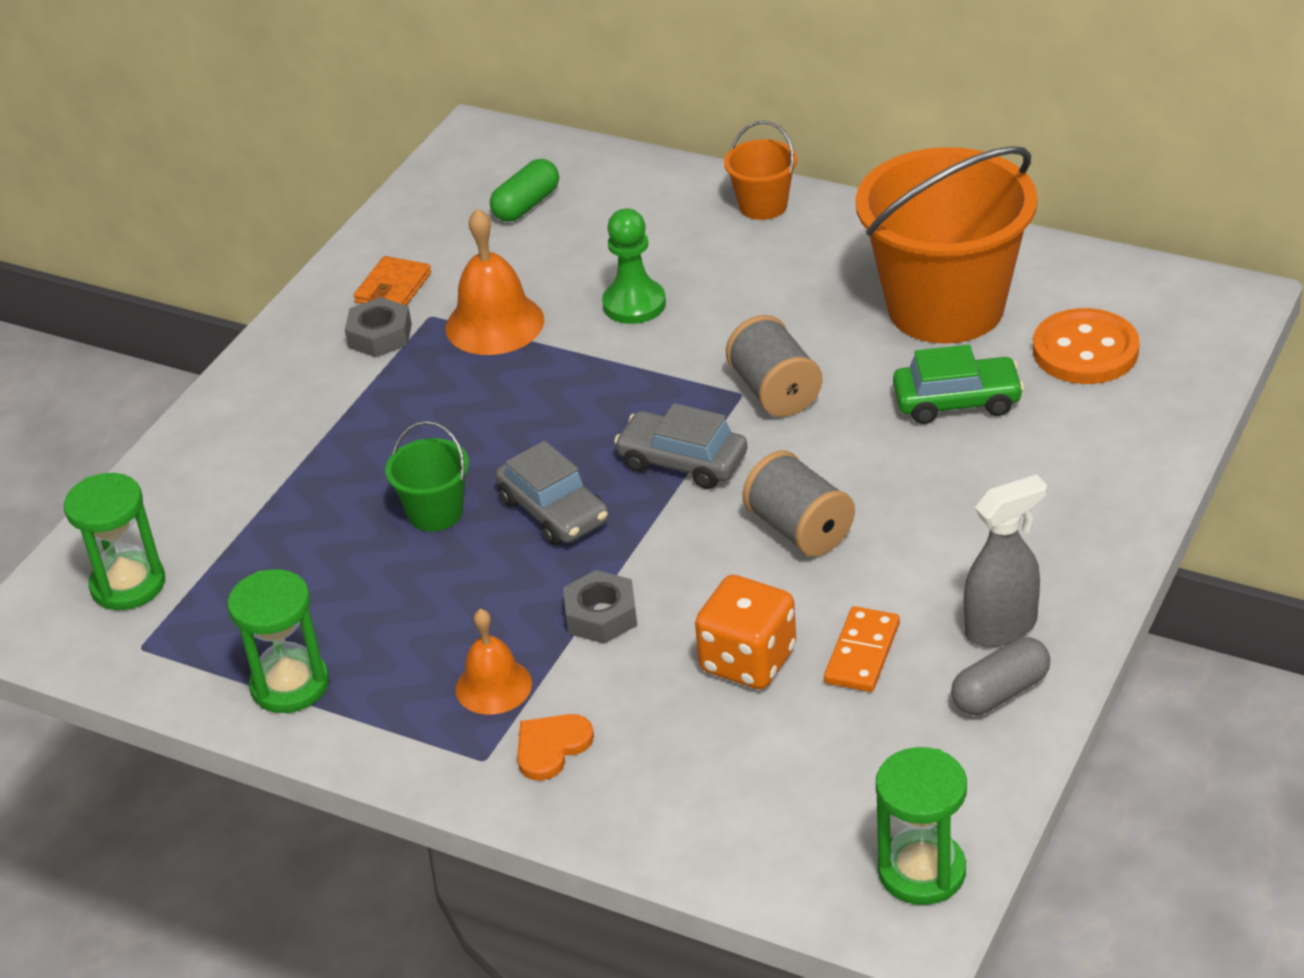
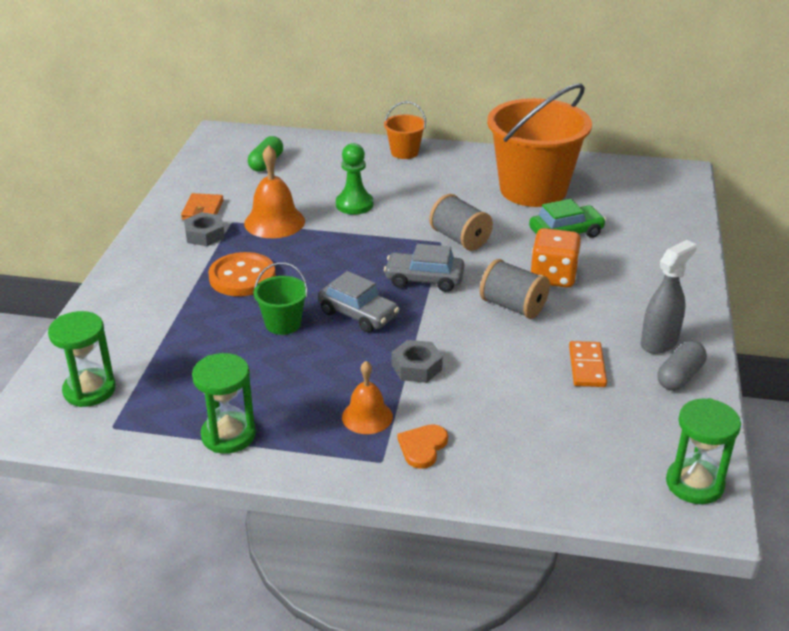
camera: 20 degrees left, 5 degrees down
orange dice [695,575,796,689] -> orange dice moved to [531,228,581,288]
orange button [1033,308,1139,384] -> orange button moved to [208,252,276,296]

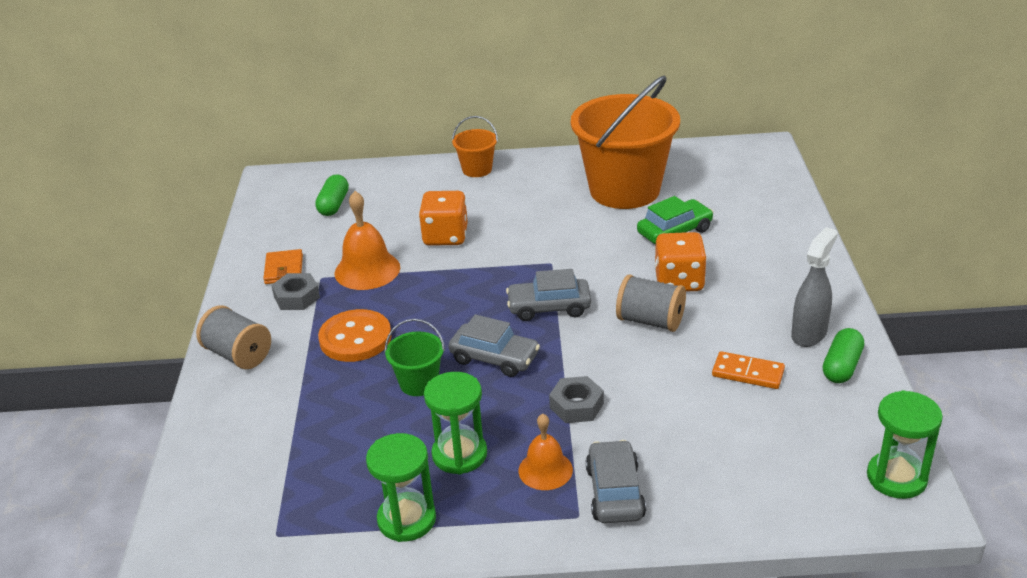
camera: 10 degrees left, 0 degrees up
green hourglass [48,311,116,407] -> green hourglass moved to [424,372,487,474]
green pawn [336,143,373,215] -> orange dice [419,191,468,246]
orange heart [397,424,448,469] -> grey car [586,440,646,523]
grey spool [429,194,493,251] -> grey spool moved to [196,305,271,369]
orange domino [569,341,607,387] -> orange domino turned 60 degrees counterclockwise [712,351,785,389]
grey capsule [657,341,707,391] -> green capsule [823,328,864,383]

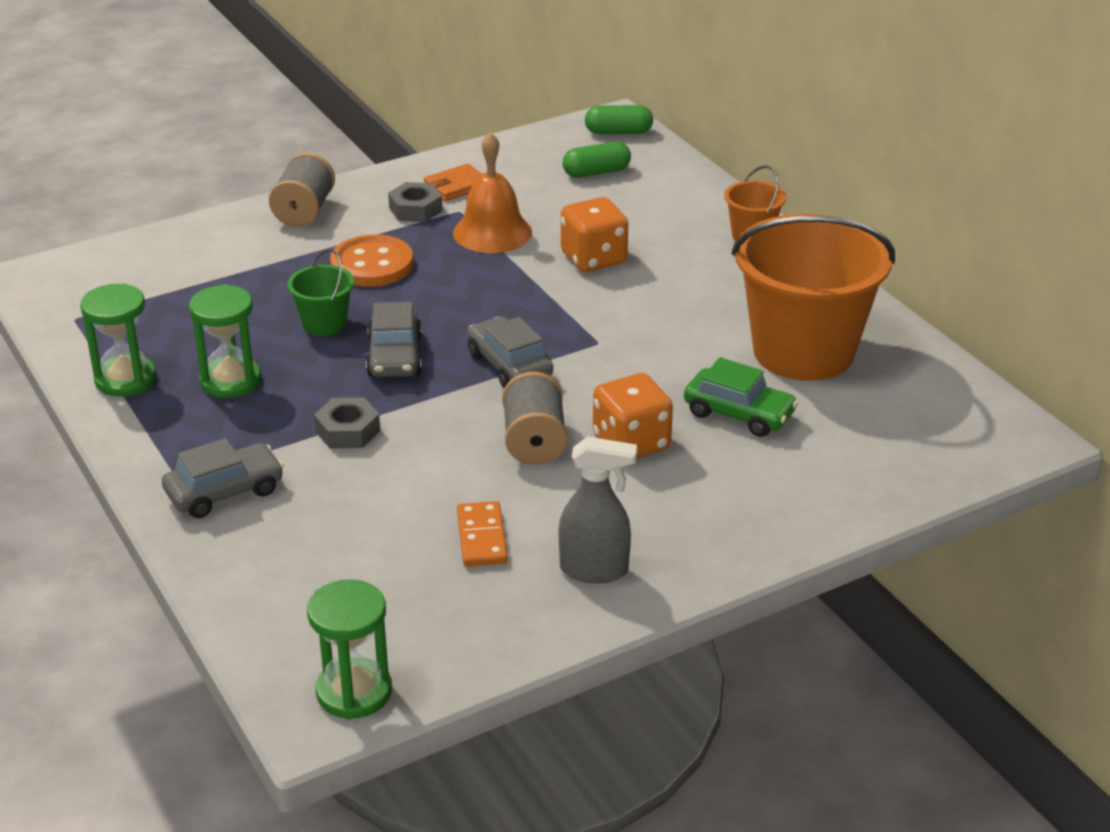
camera: 60 degrees right, 0 degrees up
orange bell [519,414,573,490] -> none
green capsule [823,328,864,383] -> green capsule moved to [585,105,653,134]

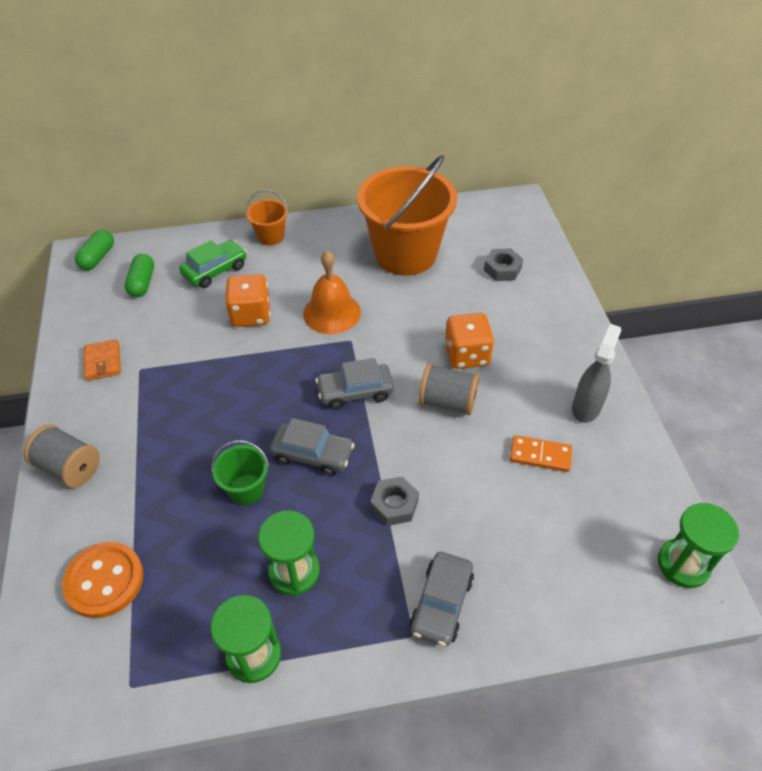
camera: 70 degrees left, 15 degrees up
grey car [162,438,284,518] -> grey car turned 150 degrees counterclockwise [410,552,474,647]
orange button [330,235,413,287] -> orange button moved to [62,542,144,618]
grey nut [388,182,442,222] -> grey nut moved to [484,248,523,281]
orange bell [453,132,532,253] -> orange bell moved to [303,251,361,334]
green car [684,357,798,437] -> green car moved to [179,240,246,288]

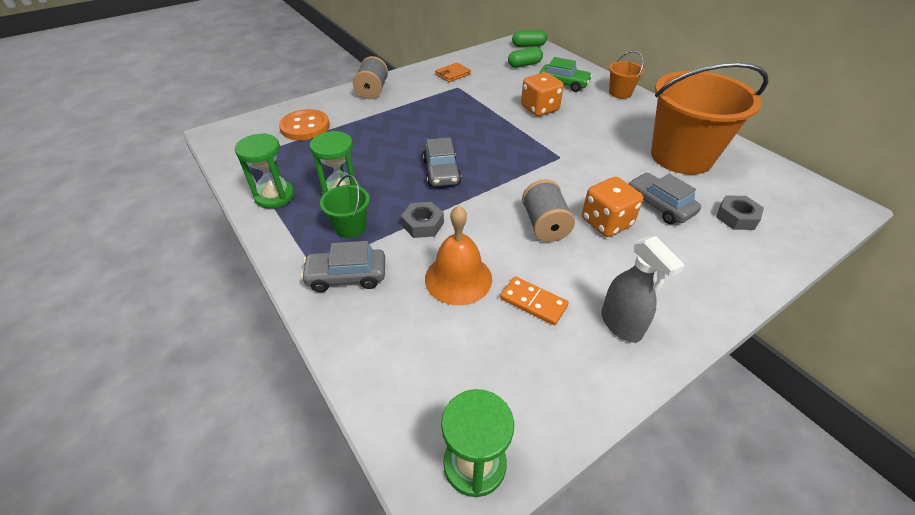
camera: 65 degrees right, 5 degrees down
green bucket [211,440,269,505] -> green bucket moved to [320,175,370,238]
orange bell [303,251,361,334] -> orange bell moved to [425,205,492,305]
grey car [315,358,394,410] -> grey car moved to [628,173,701,224]
orange domino [510,435,572,472] -> orange domino turned 45 degrees counterclockwise [500,276,569,325]
grey spray bottle [572,324,621,423] -> grey spray bottle turned 60 degrees clockwise [601,236,685,342]

